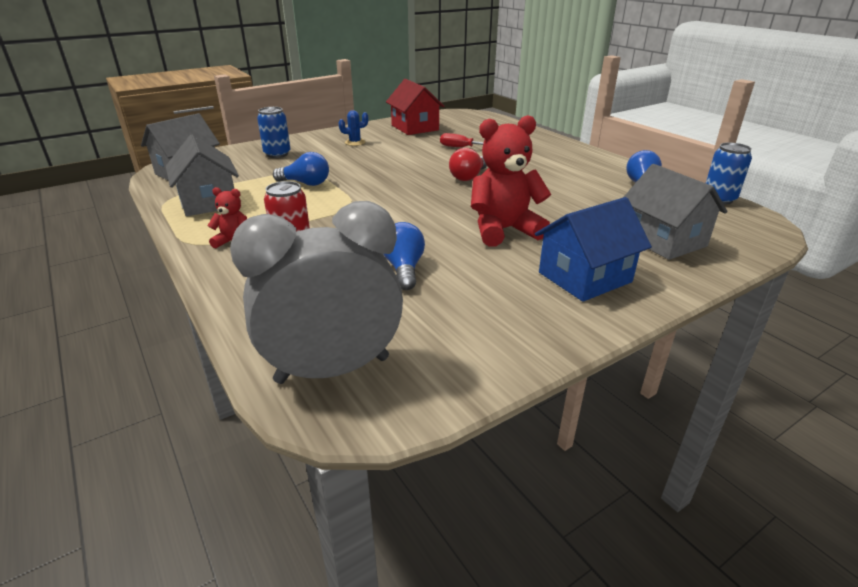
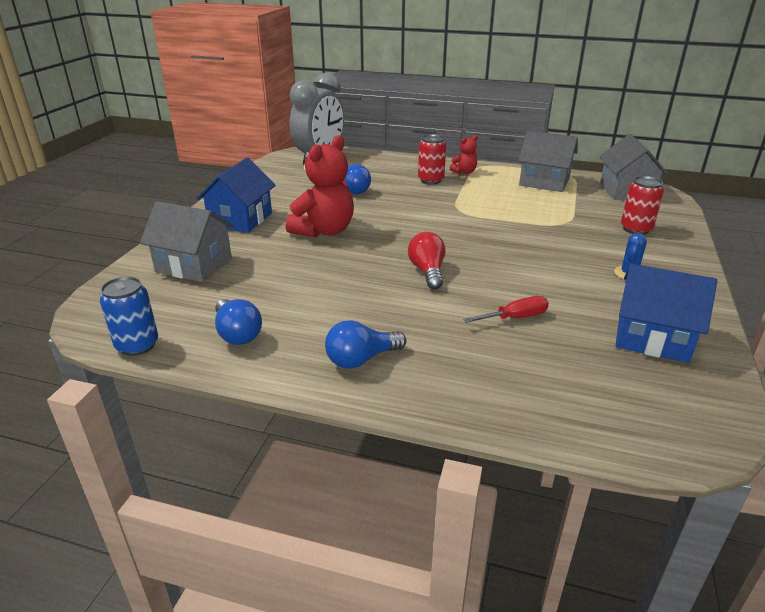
camera: 140 degrees right, 0 degrees up
blue can [257,107,290,158] -> red can [621,176,664,235]
blue light bulb [273,152,329,186] -> blue light bulb moved to [325,320,406,369]
red house [386,79,444,135] -> blue house [615,264,717,363]

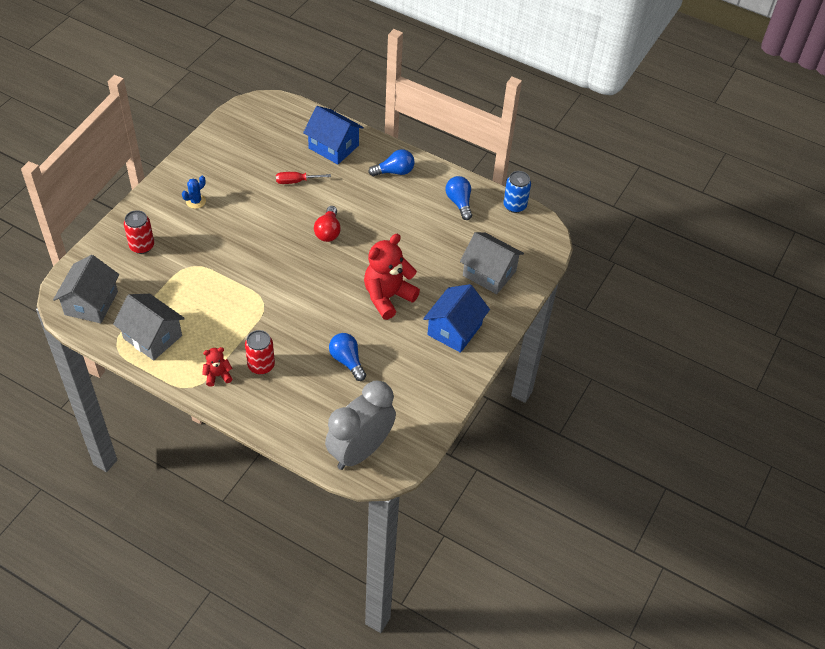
camera: 170 degrees left, 20 degrees up
blue house [615,264,717,363] -> blue house moved to [303,106,364,165]

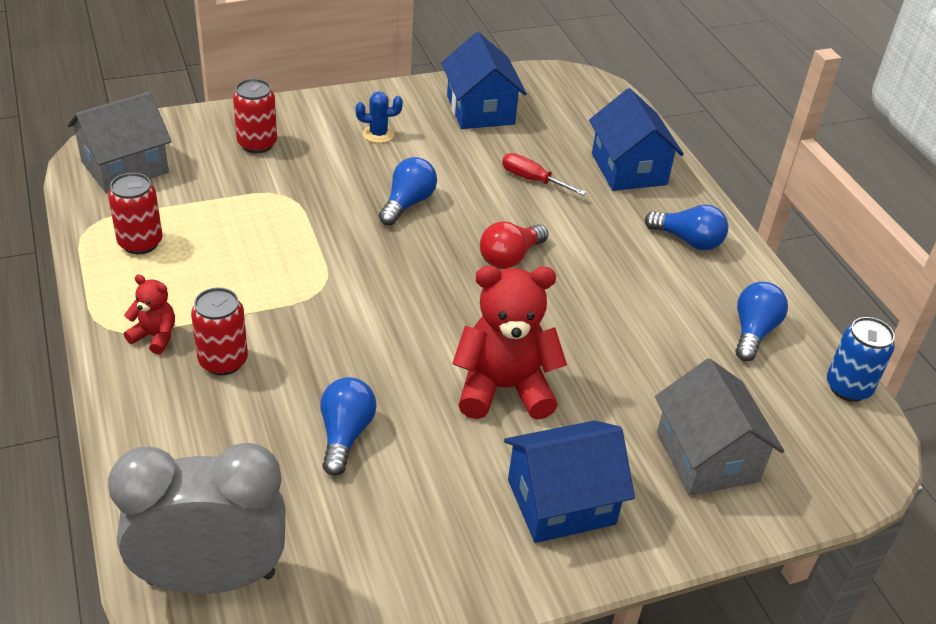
camera: 40 degrees right, 10 degrees down
grey house [113,294,185,361] -> red can [108,173,163,254]
none -> blue light bulb [379,157,437,226]
none -> blue house [441,32,527,129]

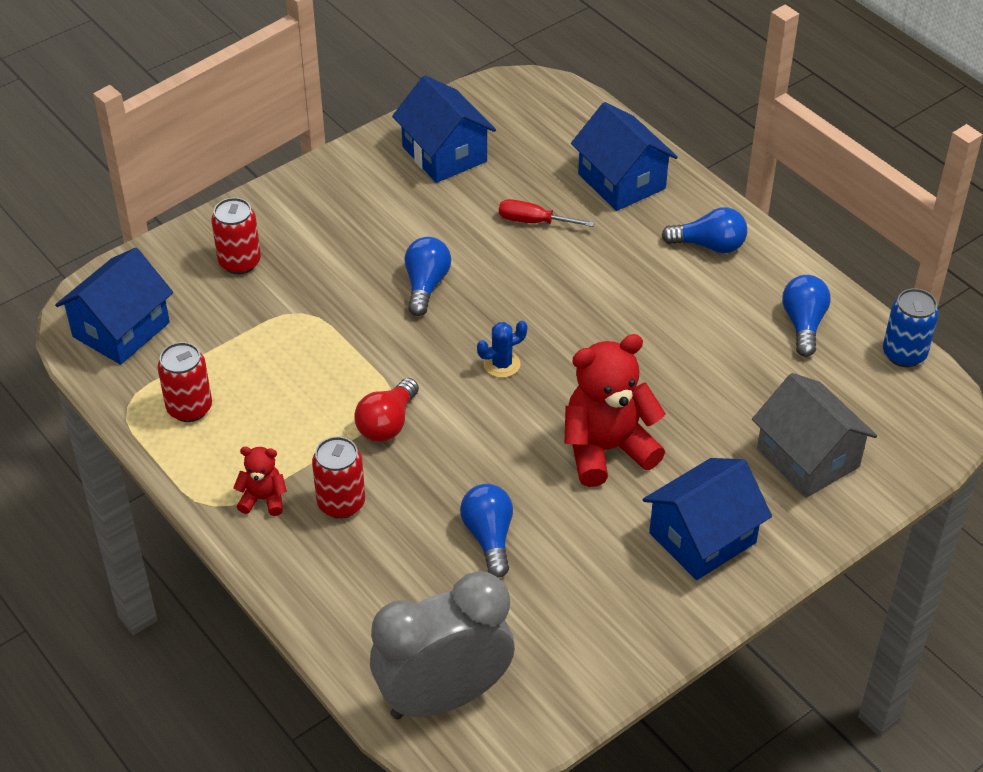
camera: 15 degrees left, 5 degrees up
grey house [67,92,172,193] -> blue house [55,248,173,365]
blue cactus [356,91,403,143] -> blue cactus moved to [477,321,527,378]
red light bulb [480,222,548,269] -> red light bulb moved to [354,378,419,442]

